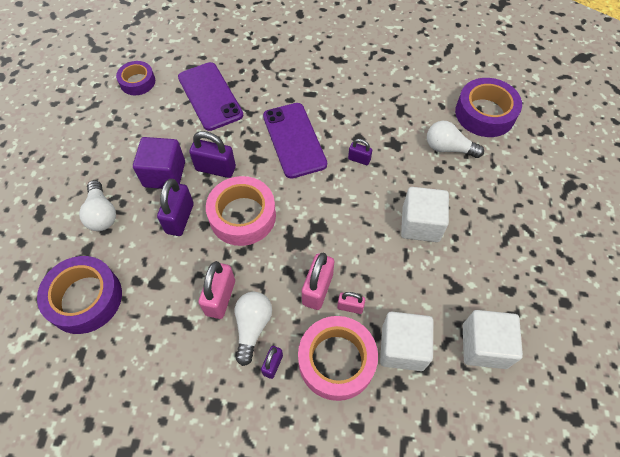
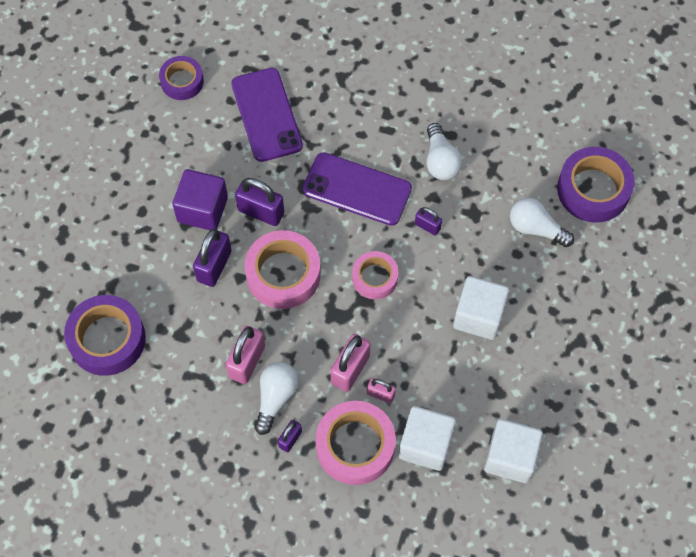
camera: 10 degrees right, 5 degrees up
white light bulb [79,180,116,231] -> white light bulb moved to [426,123,462,180]
purple phone [263,103,327,179] -> purple phone turned 60 degrees counterclockwise [302,152,412,226]
none -> pink tape [352,251,398,299]

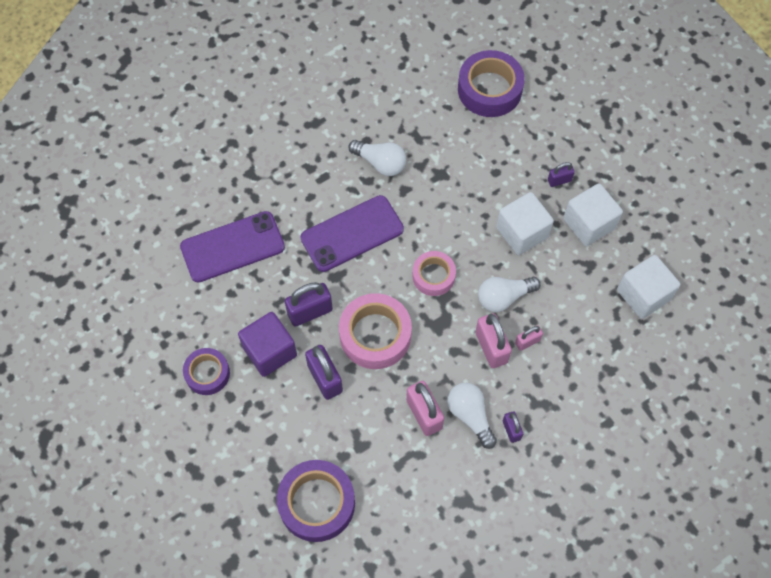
camera: 50 degrees left, 0 degrees up
purple tape [159,56,204,100] -> purple tape moved to [183,348,230,395]
purple phone [231,68,303,162] -> purple phone turned 45 degrees counterclockwise [180,211,285,283]
pink tape [316,401,396,485] -> none
white cube [399,406,456,471] -> white cube moved to [563,183,623,246]
purple padlock [415,207,442,235] -> purple padlock moved to [548,162,575,187]
white light bulb [510,198,574,247] -> white light bulb moved to [478,277,541,312]

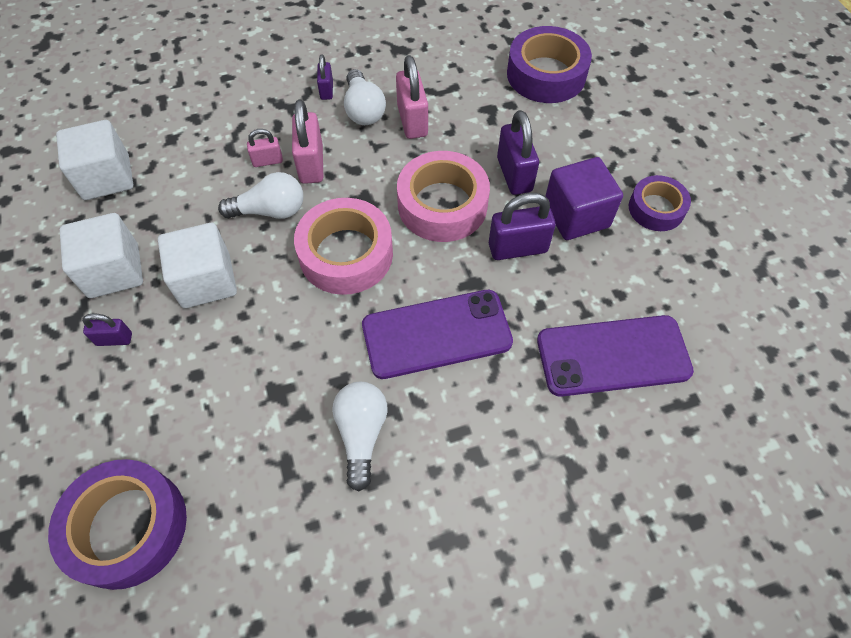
camera: 165 degrees left, 5 degrees down
white light bulb [348,140,406,176] -> white light bulb turned 45 degrees clockwise [332,382,388,492]
pink tape [412,251,456,296] -> pink tape [294,198,393,295], size x1.63

